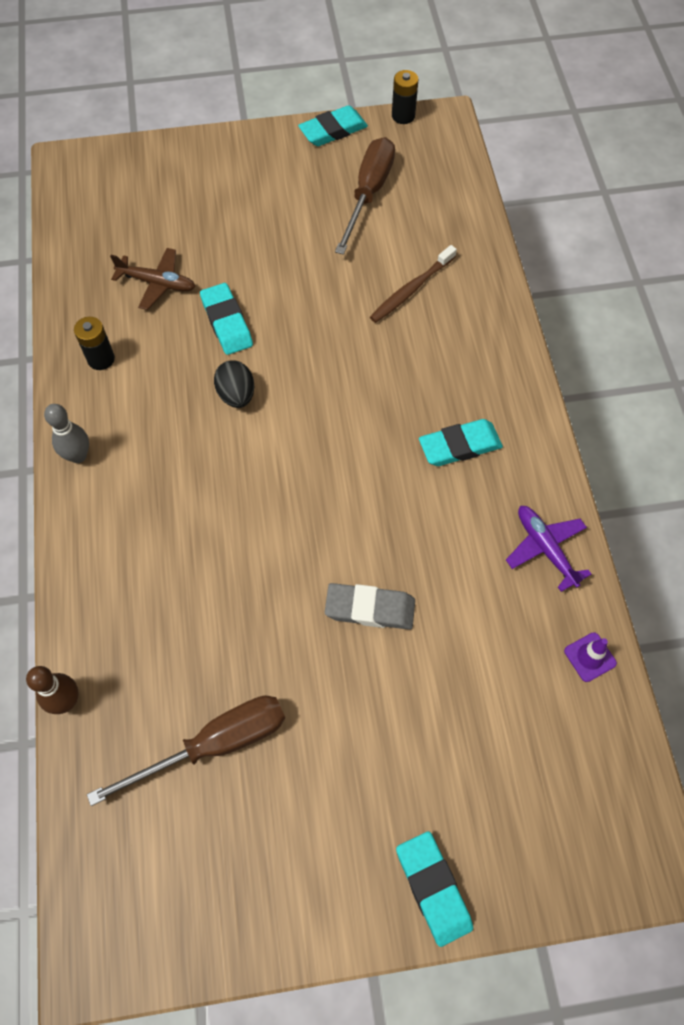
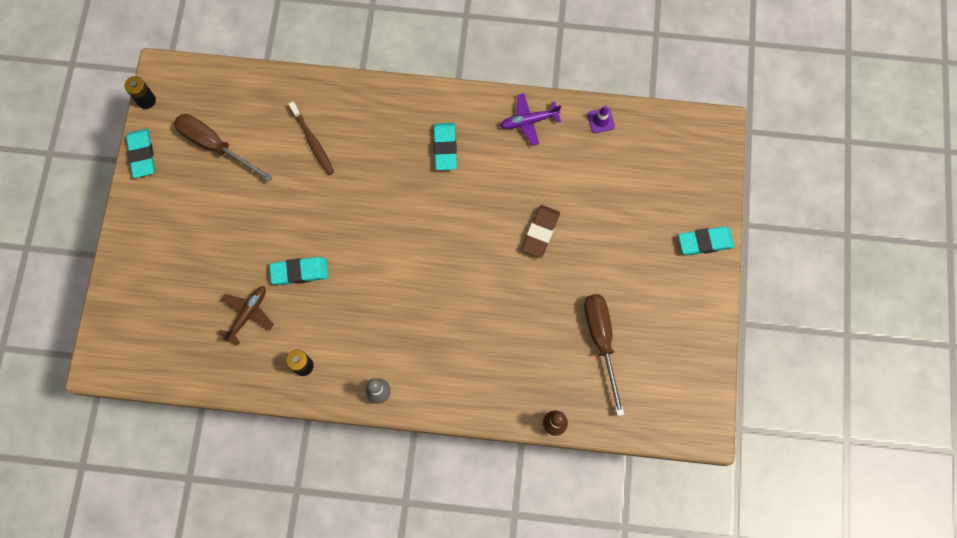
camera: 75 degrees left, 10 degrees up
black egg [214,360,254,408] -> none
grey eraser [325,583,415,630] -> brown eraser [522,205,560,258]

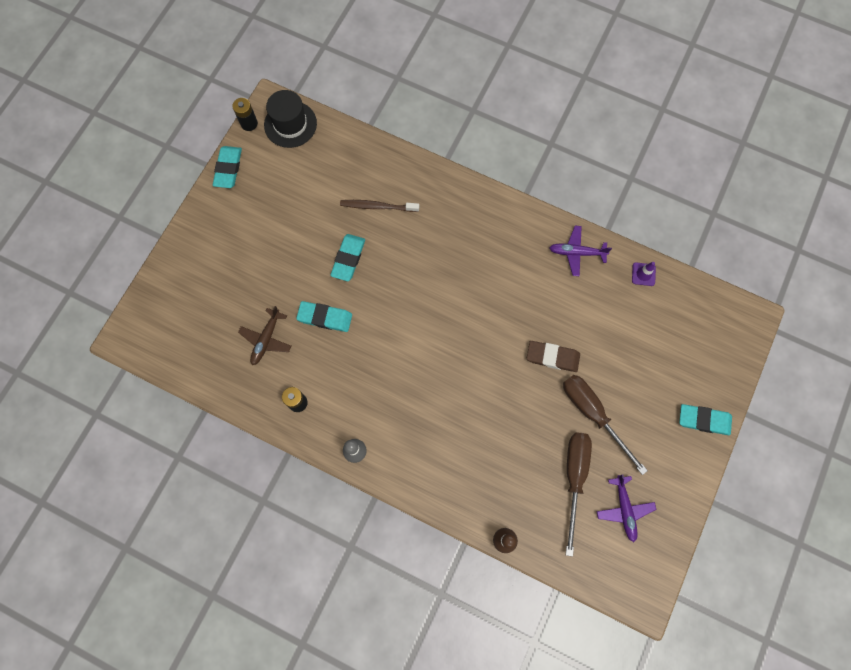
camera: 20 degrees right, 0 degrees up
brown screwdriver [174,114,273,182] -> brown screwdriver moved to [563,375,648,475]
brown plane [218,286,274,345] -> brown plane turned 150 degrees clockwise [238,306,292,365]
brown toothbrush [288,101,334,175] -> brown toothbrush turned 105 degrees clockwise [340,200,419,212]
turquoise eraser [433,123,457,170] -> turquoise eraser moved to [330,234,365,281]
brown eraser [522,205,560,258] -> brown eraser turned 60 degrees clockwise [527,341,580,372]
none -> black hat [264,90,317,148]
none -> purple plane [596,474,657,542]

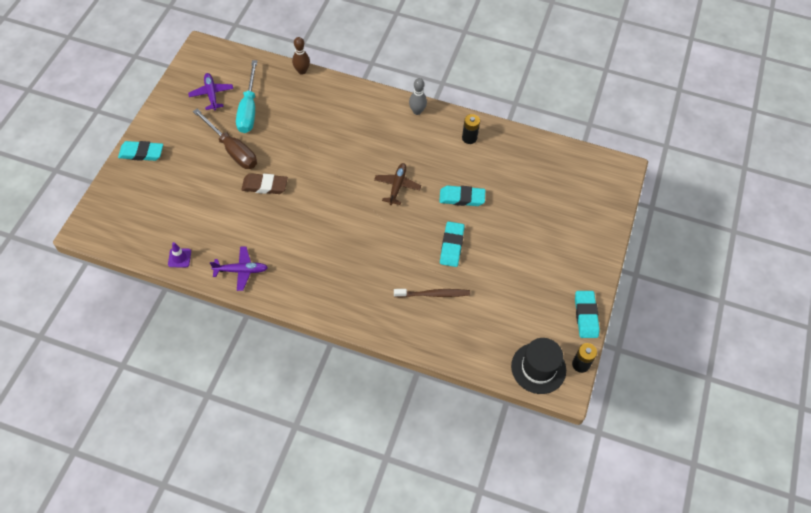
camera: 170 degrees right, 15 degrees down
brown plane [238,306,292,365] -> brown plane moved to [374,163,421,205]
brown screwdriver [566,432,592,557] -> turquoise screwdriver [236,60,257,133]

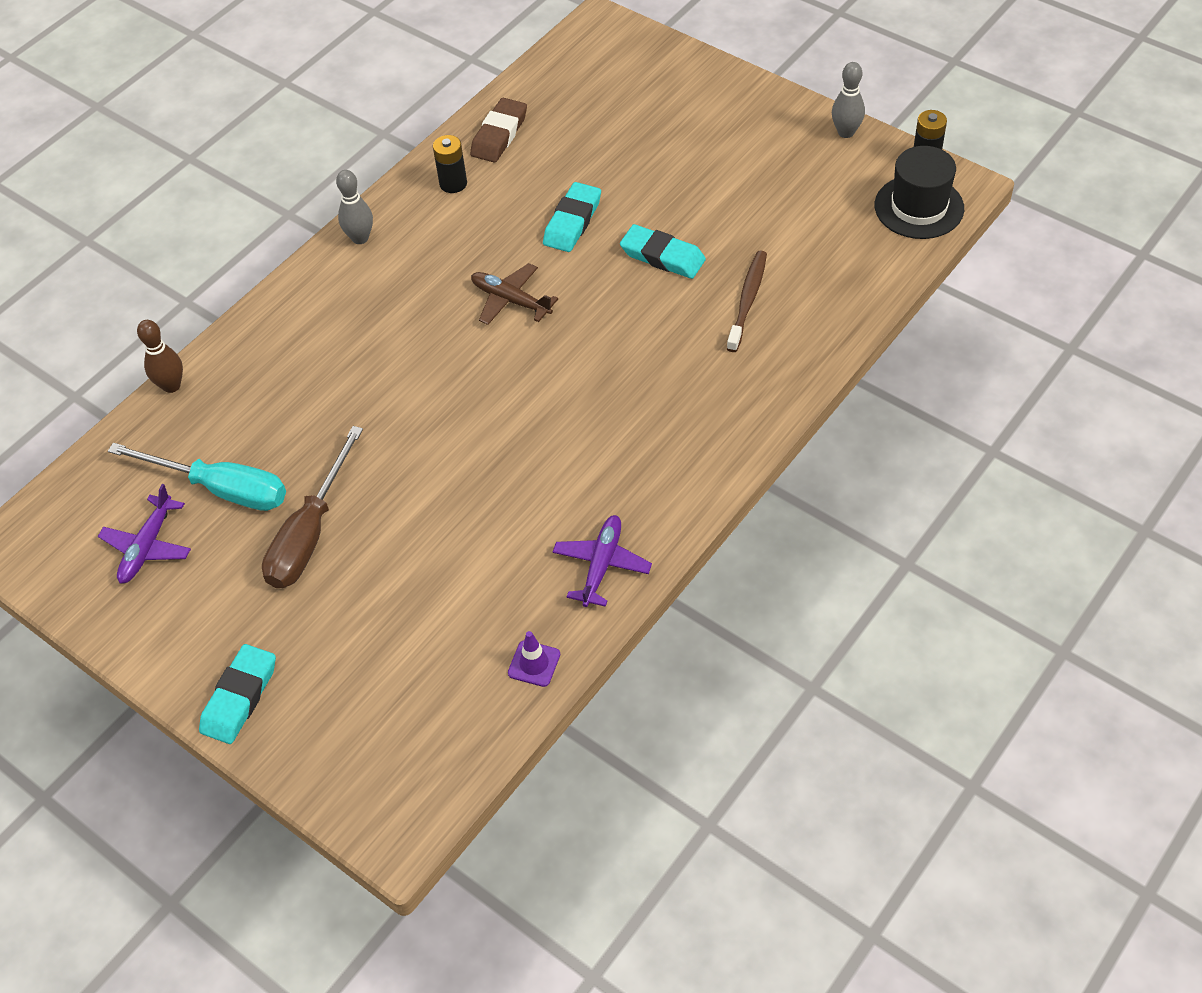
camera: 65 degrees left, 5 degrees down
purple plane [188,73,233,111] -> purple plane turned 75 degrees counterclockwise [98,484,191,584]
brown screwdriver [193,109,257,169] -> brown screwdriver turned 135 degrees clockwise [262,426,363,588]
brown eraser [241,173,288,194] -> brown eraser moved to [470,98,527,162]
turquoise eraser [575,291,600,338] -> grey bowling pin [832,62,865,138]

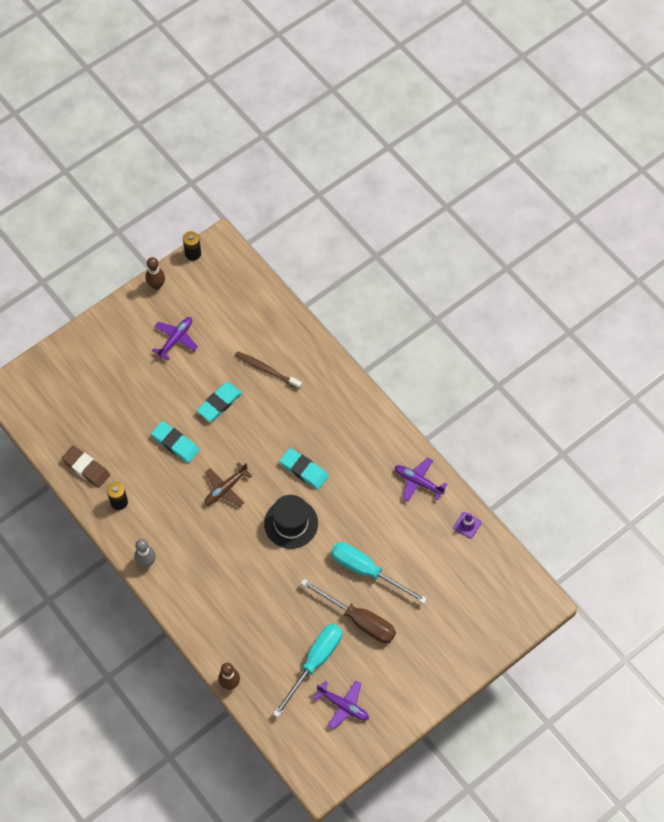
camera: 80 degrees left, 10 degrees up
turquoise eraser [199,644,276,744] -> turquoise eraser moved to [280,448,329,490]
grey bowling pin [832,62,865,138] -> brown bowling pin [146,257,165,290]
black hat [875,146,964,239] -> black hat moved to [264,495,318,549]
none -> purple plane [152,317,198,361]
none -> turquoise screwdriver [331,542,427,604]

